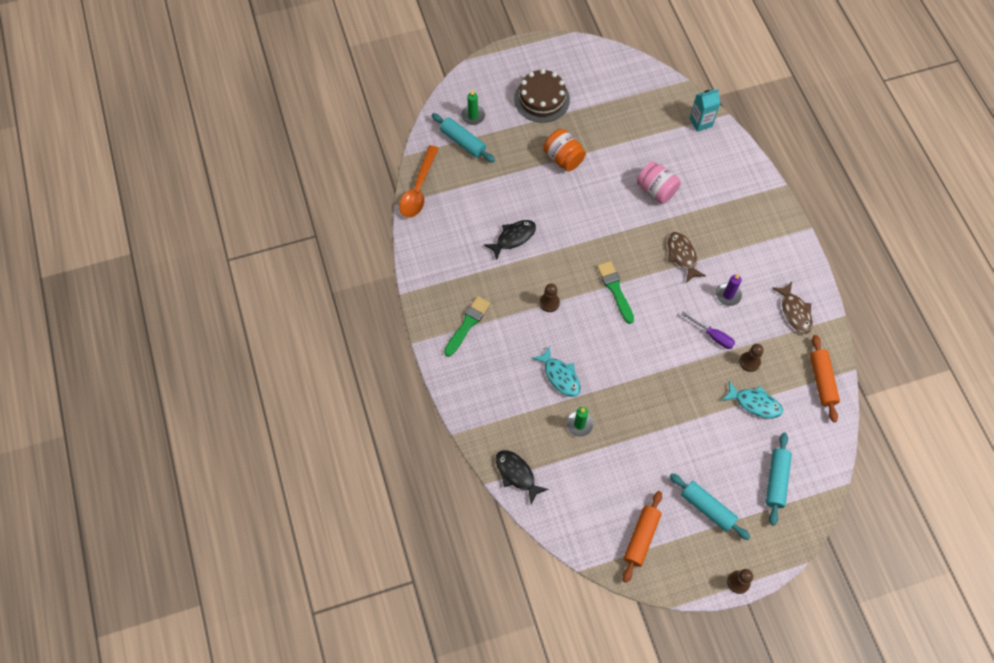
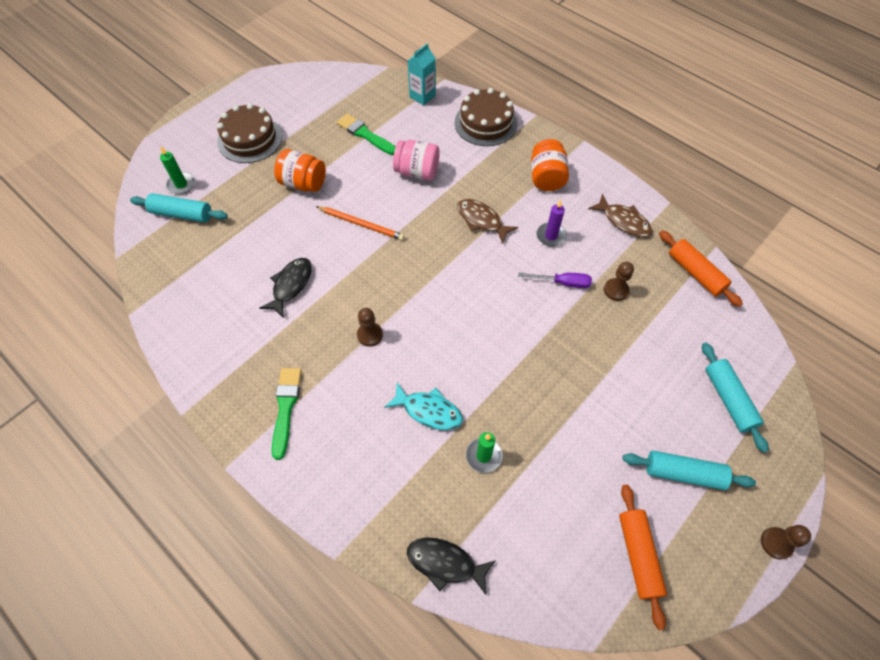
camera: 30 degrees left, 5 degrees down
orange spoon [399,145,439,218] -> none
green brush [597,261,634,324] -> green brush moved to [337,114,395,155]
turquoise fish [722,381,783,418] -> none
none -> orange pencil [316,206,405,240]
none -> brown cake [455,88,517,146]
none -> orange jar [531,139,569,191]

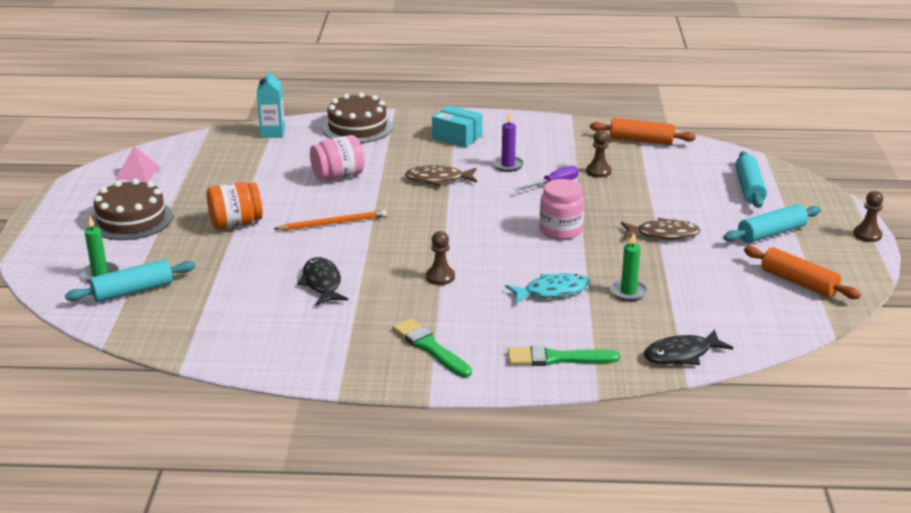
camera: 40 degrees left, 30 degrees down
green brush [337,114,395,155] -> green brush moved to [508,345,620,366]
orange jar [531,139,569,191] -> turquoise box [432,105,482,148]
brown fish [588,194,652,237] -> brown fish moved to [621,218,700,240]
turquoise rolling pin [702,342,769,453] -> turquoise rolling pin turned 60 degrees clockwise [735,151,767,208]
none -> pink pyramid [116,146,160,182]
none -> pink jar [540,179,584,240]

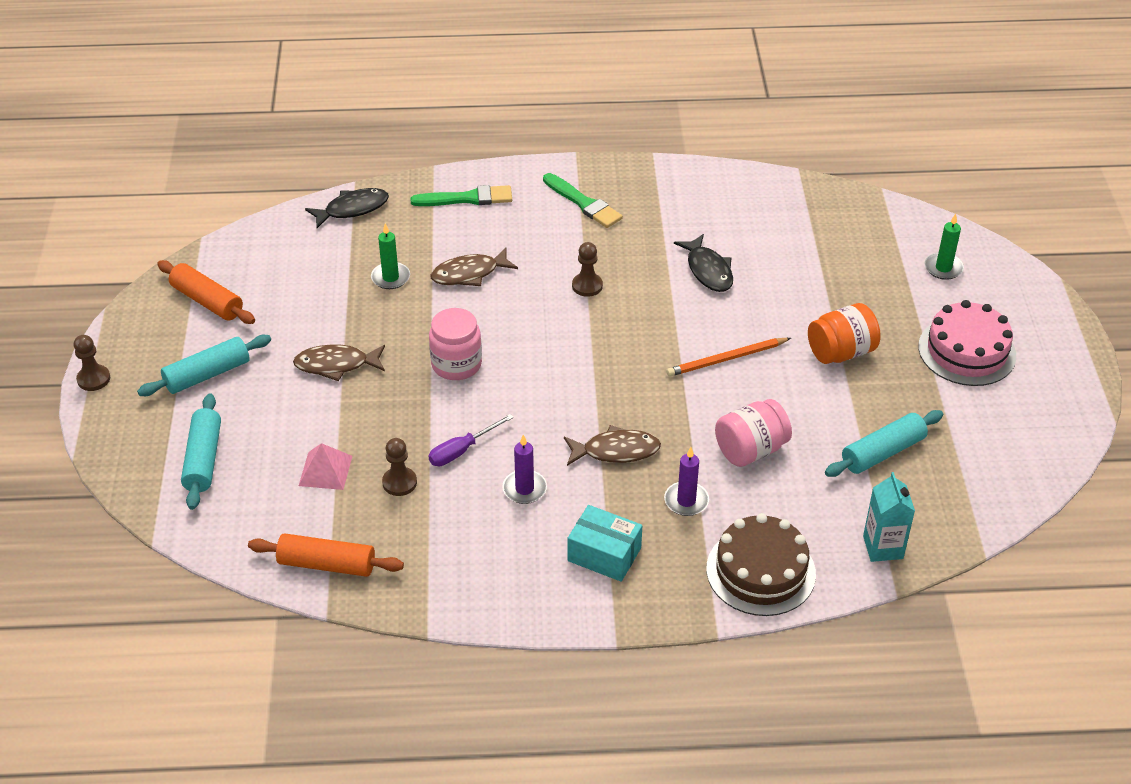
camera: 175 degrees right, 15 degrees up
turquoise rolling pin [65,259,195,302] -> turquoise rolling pin moved to [825,410,943,477]
brown cake [91,179,173,240] -> pink cake [918,300,1016,386]
pink pyramid [116,146,160,182] -> pink pyramid moved to [299,443,352,490]
turquoise fish [505,273,590,304] -> brown fish [430,247,518,286]
none -> purple candle [664,447,709,516]

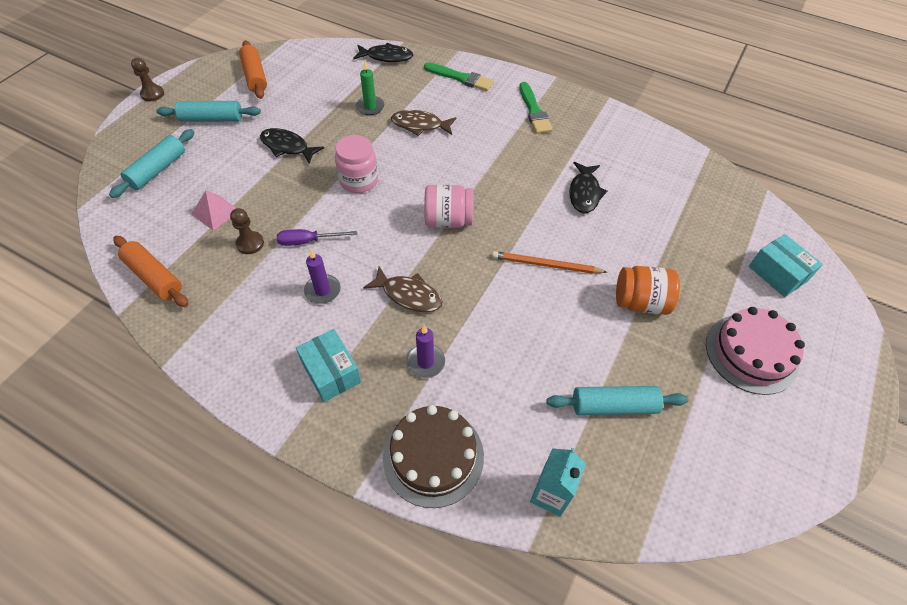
camera: 30 degrees right, 10 degrees up
brown fish [293,345,385,381] -> black fish [260,128,324,164]
brown pawn [572,242,603,297] -> none
pink jar [715,399,792,467] -> pink jar moved to [424,185,473,228]
green candle [925,214,964,280] -> turquoise box [749,234,823,297]

